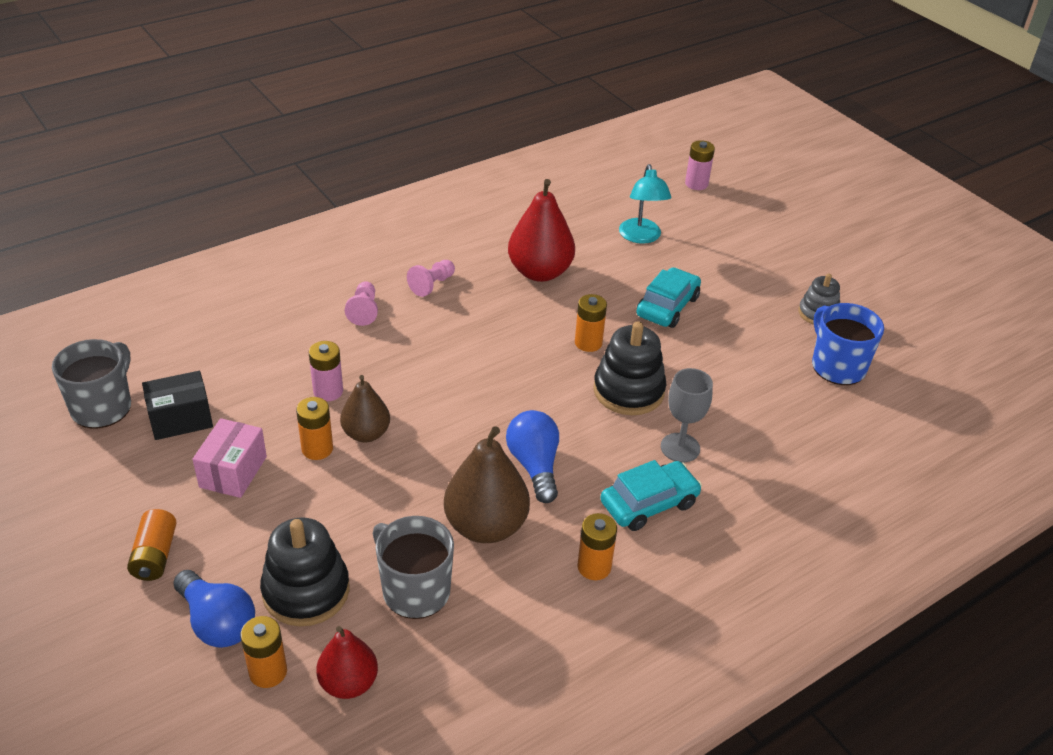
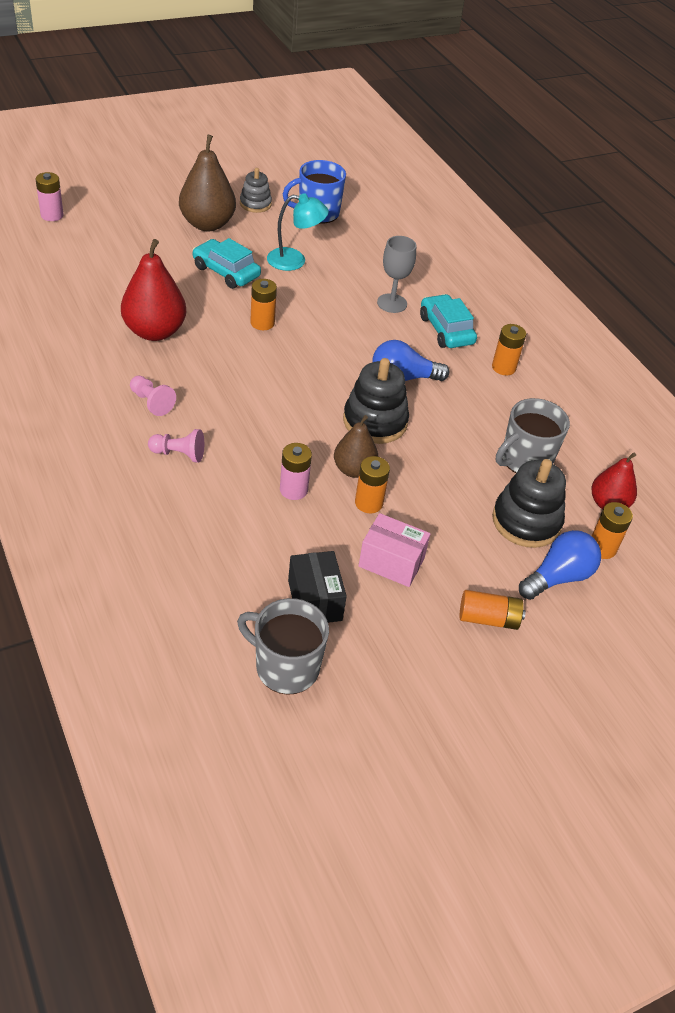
camera: 85 degrees left, 5 degrees up
brown pear [444,426,530,543] -> brown pear moved to [179,134,236,231]
black stacking toy [593,321,666,415] -> black stacking toy moved to [343,358,409,444]
turquoise lamp [619,164,671,244] -> turquoise lamp moved to [267,193,329,271]

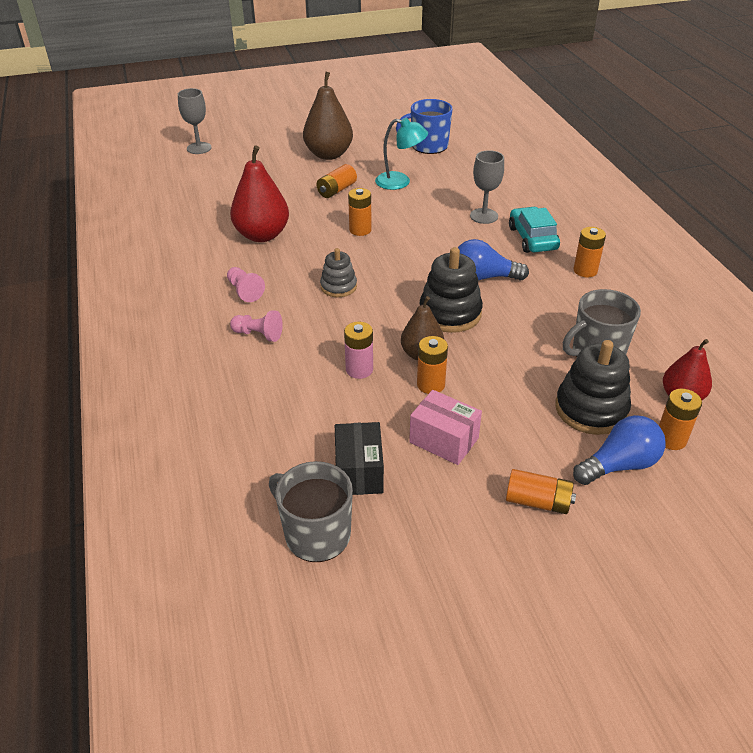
camera: 15 degrees right, 5 degrees down
pink battery [35,172,64,221] -> grey goblet [178,88,212,154]
turquoise car [192,238,261,289] -> orange battery [316,164,357,198]
grey stacking toy [240,168,272,213] -> grey stacking toy moved to [320,248,357,297]

